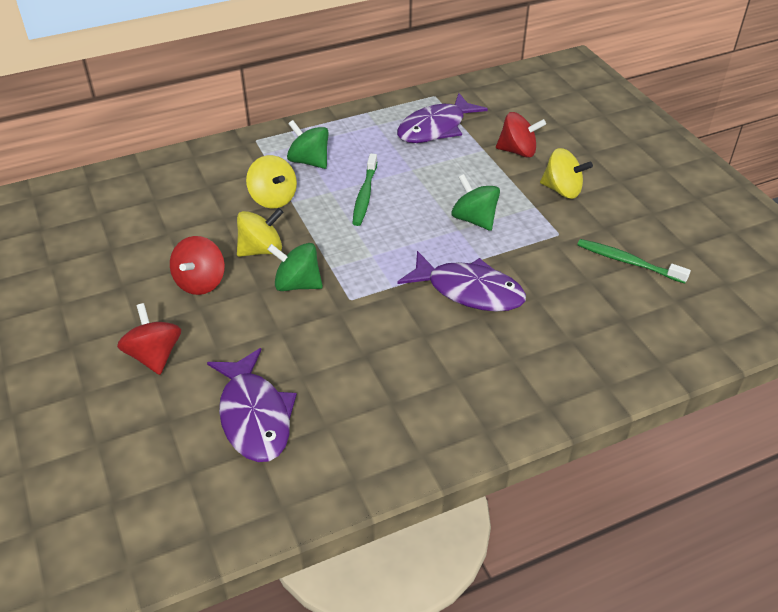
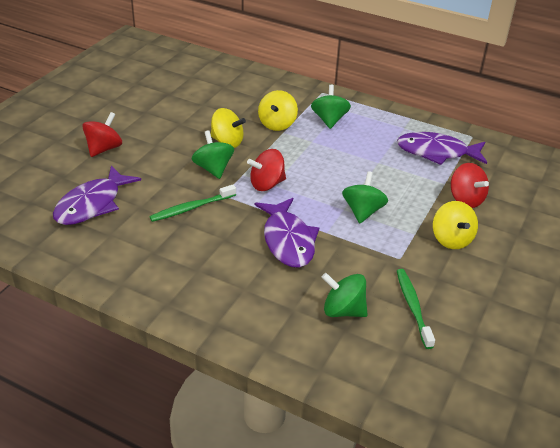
camera: 50 degrees right, 5 degrees down
red spinning top [170,236,225,295] -> red spinning top moved to [247,149,286,191]
green toothbrush [352,154,377,226] -> green toothbrush moved to [150,185,236,222]
none -> green spinning top [322,273,368,317]

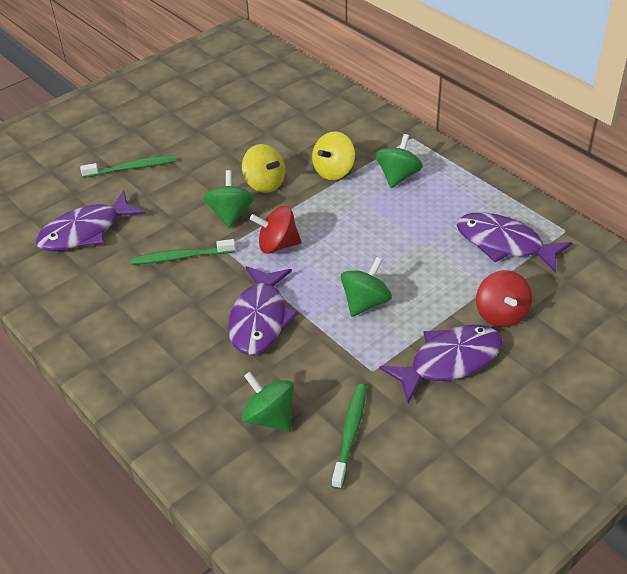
camera: 25 degrees right, 5 degrees up
red spinning top [82,112,122,157] -> green toothbrush [80,156,176,178]
yellow spinning top [433,201,478,249] -> purple fish [379,325,502,403]

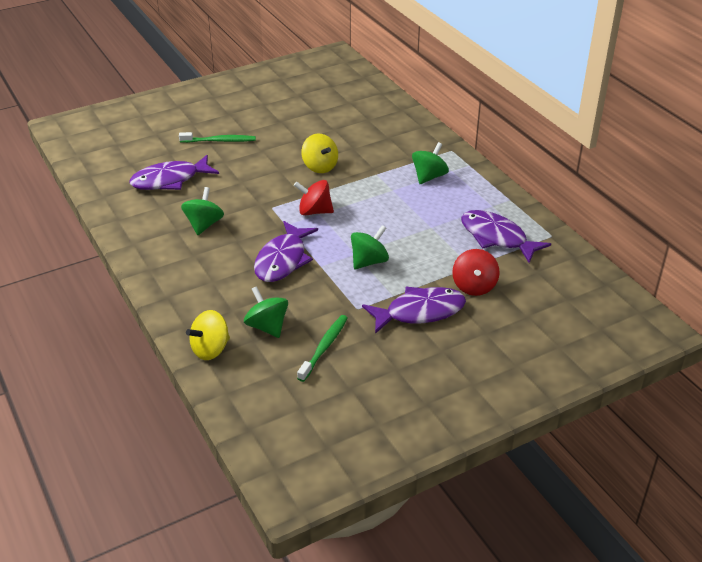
camera: 10 degrees right, 5 degrees down
green toothbrush [131,239,236,265] -> none
green spinning top [204,170,254,228] -> green spinning top moved to [181,187,224,235]
yellow spinning top [312,132,355,180] -> yellow spinning top moved to [186,310,230,360]

